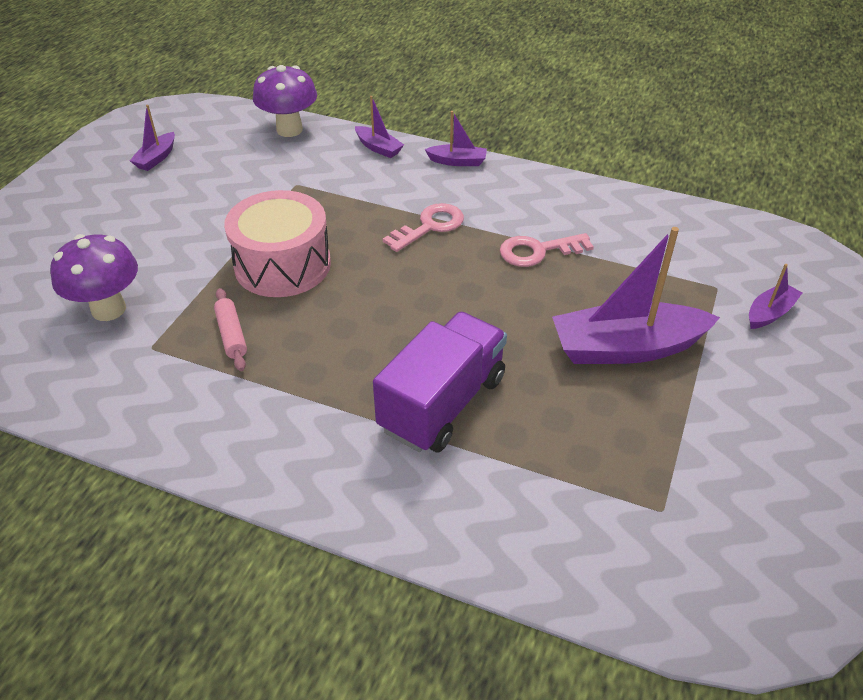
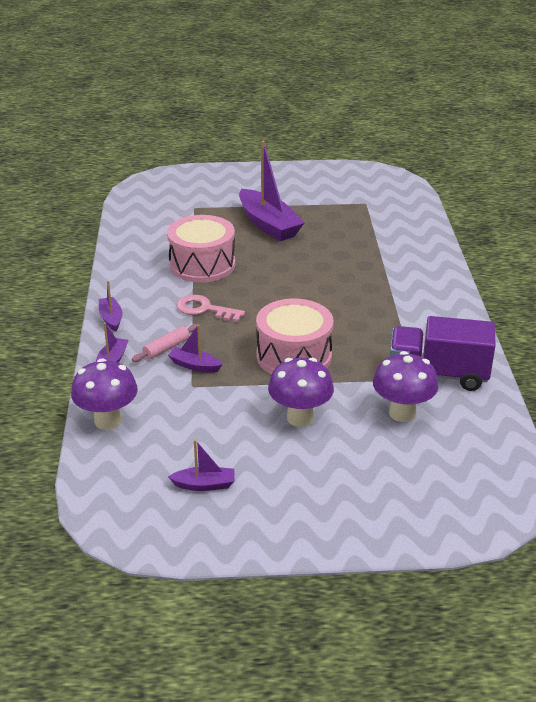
camera: 115 degrees left, 10 degrees down
pink rolling pin [214,288,247,371] -> pink rolling pin moved to [132,324,199,362]
purple truck [373,312,507,453] -> purple truck moved to [390,316,496,391]
pink key [500,233,594,267] -> pink drum [167,215,235,283]
purple boat [749,264,802,329] -> purple boat moved to [168,325,222,373]
none -> purple mushroom [268,358,334,427]

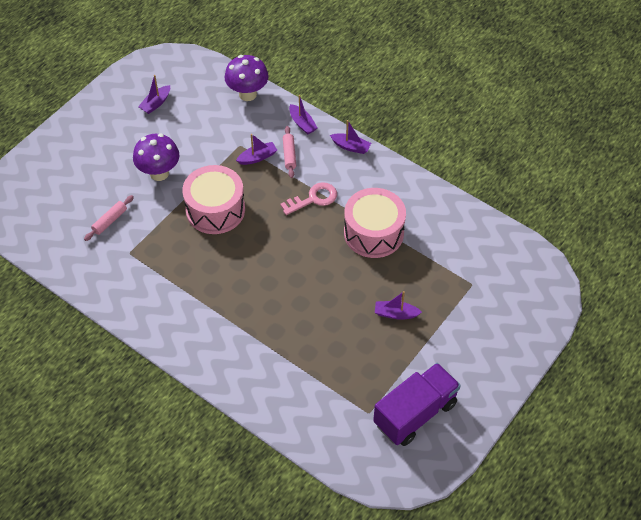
camera: 130 degrees right, 20 degrees up
purple boat [239,140,304,241] -> purple boat [375,291,422,320], size x0.48
purple mushroom [373,351,439,422] -> pink rolling pin [84,195,134,241]
purple truck [390,316,496,391] -> purple truck moved to [373,363,461,446]

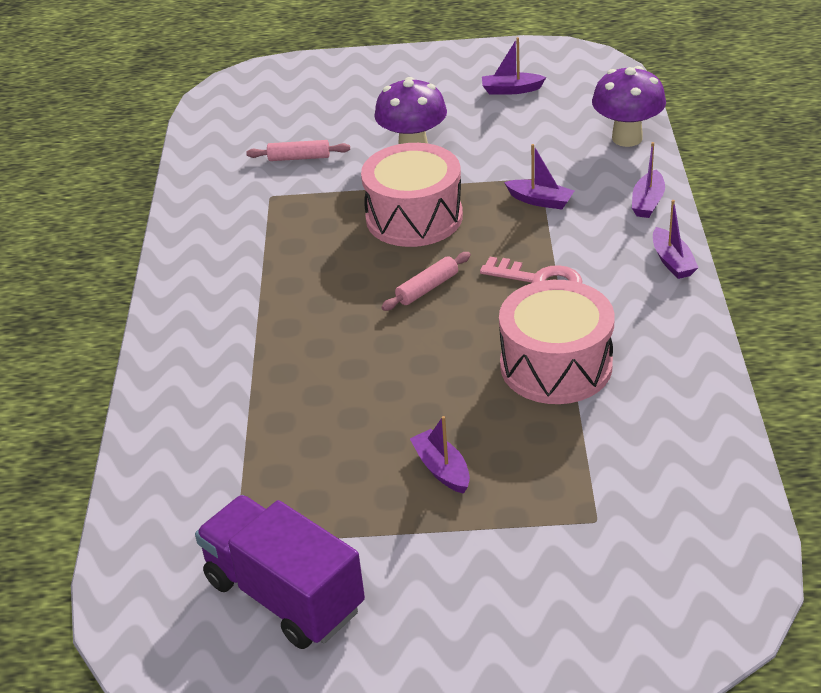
camera: 55 degrees right, 15 degrees down
pink rolling pin [283,126,296,178] -> pink rolling pin moved to [381,252,471,311]
purple truck [373,363,461,446] -> purple truck turned 150 degrees counterclockwise [195,495,365,649]

